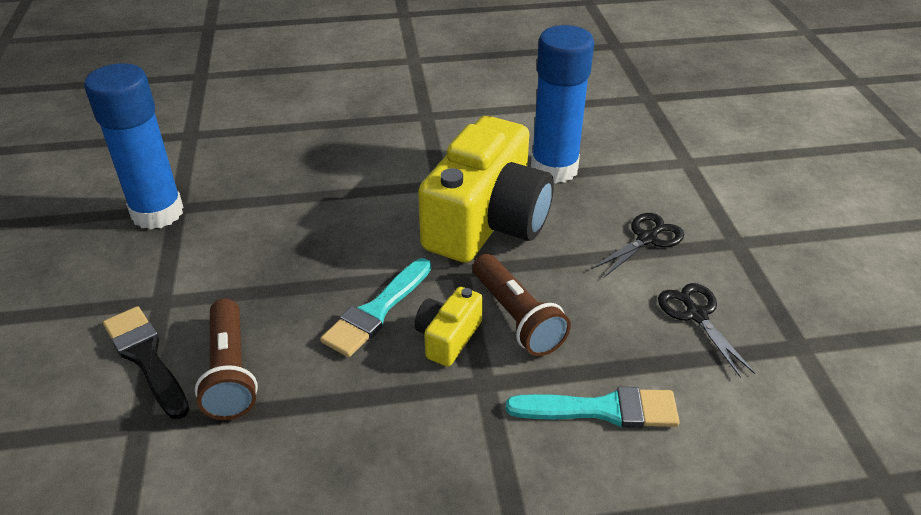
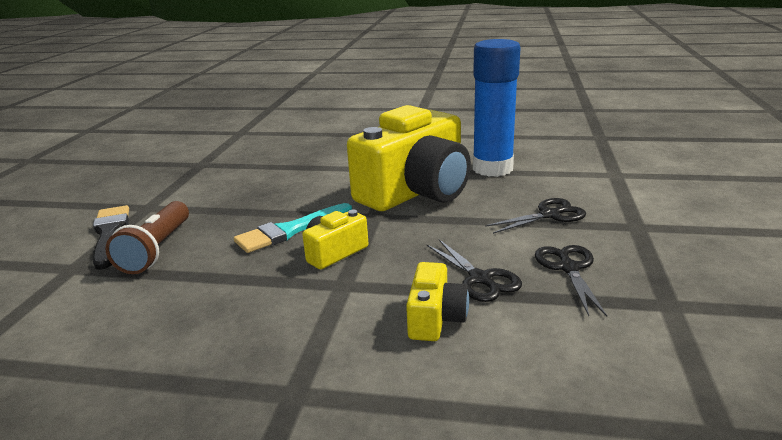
camera: 20 degrees right, 15 degrees down
blue glue stick [84,63,183,229] -> none
brown flashlight [473,254,571,356] -> none
turquoise brush [506,387,680,428] -> yellow camera [406,262,469,341]
none -> black scissors [427,239,522,302]

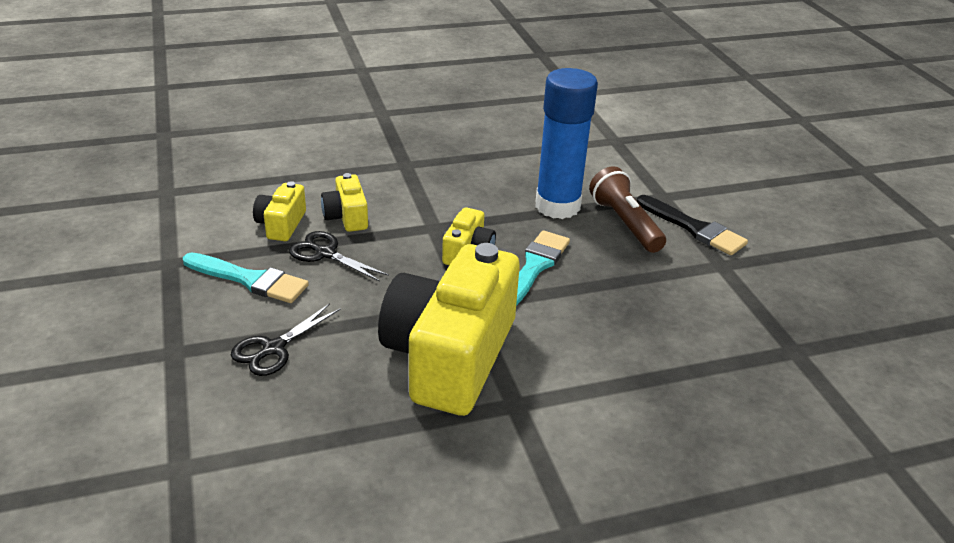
camera: 150 degrees right, 10 degrees up
blue glue stick [473,39,521,177] -> blue glue stick moved to [535,68,598,219]
black scissors [535,245,607,317] -> turquoise brush [183,252,309,303]
none -> yellow camera [253,181,306,241]

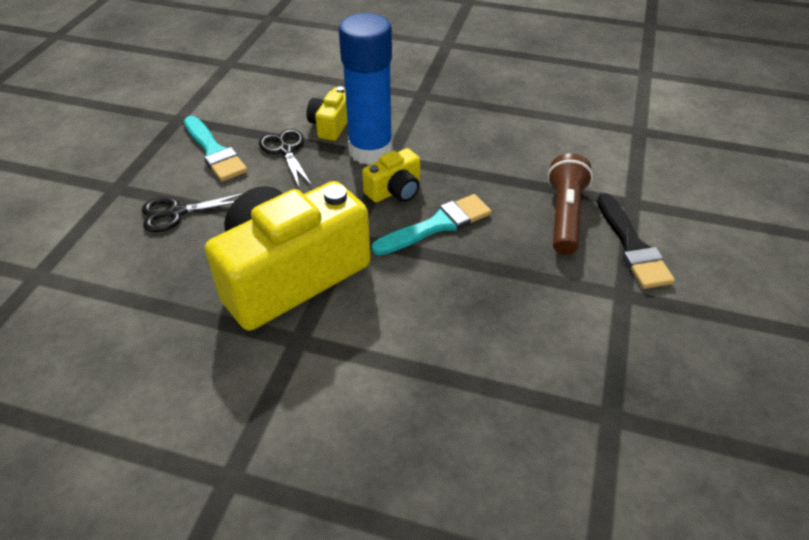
camera: 35 degrees right, 10 degrees up
yellow camera [253,181,306,241] -> none
blue glue stick [535,68,598,219] -> blue glue stick moved to [339,13,393,165]

